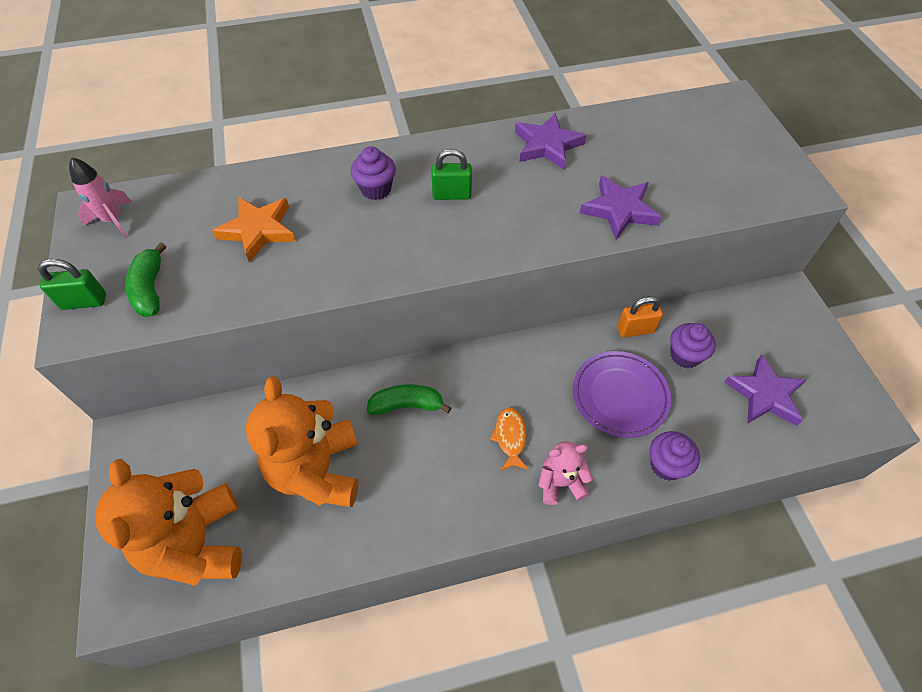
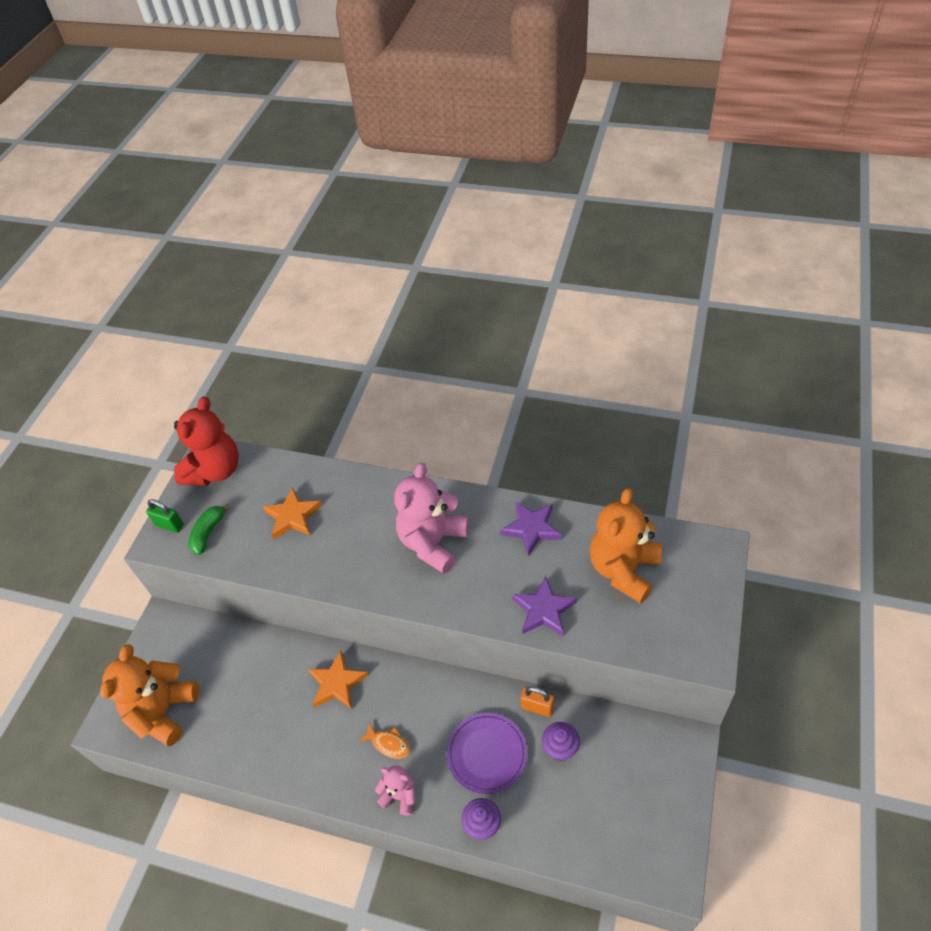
camera: 35 degrees right, 5 degrees down
pink rocket [69,157,131,237] -> red teddy bear [174,396,239,486]
orange teddy bear [246,376,359,507] -> orange teddy bear moved to [590,488,662,603]
purple cupcake [351,146,396,200] -> none
green banana [367,384,452,415] -> orange star [308,651,369,709]
green padlock [431,149,472,200] -> pink teddy bear [394,463,469,574]
orange fish [490,408,528,471] -> orange fish turned 90 degrees clockwise [359,722,410,759]
purple star [724,354,806,426] -> none

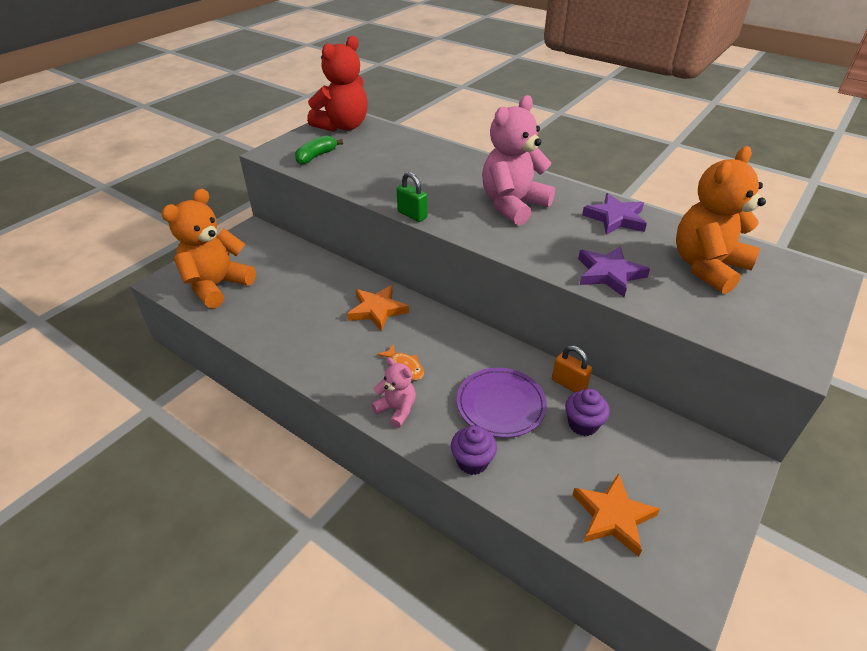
camera: 15 degrees right, 10 degrees down
green padlock [146,499,184,533] -> green padlock moved to [397,172,427,222]
orange star [263,487,322,539] -> orange star moved to [572,473,660,557]

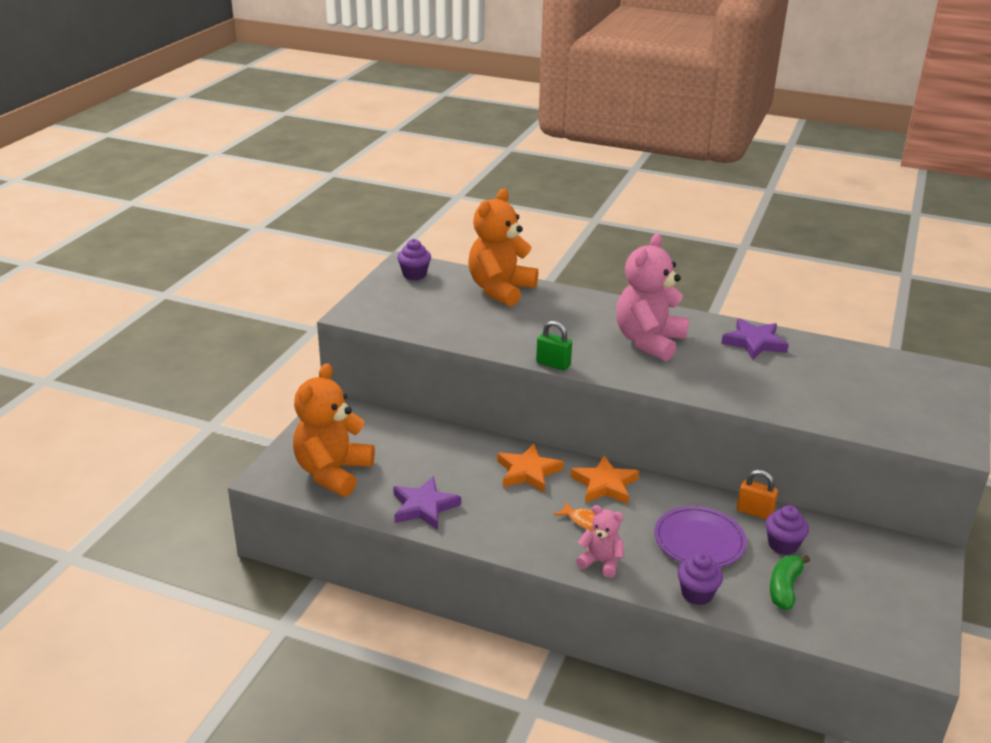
camera: 15 degrees left, 10 degrees down
green banana [295,135,343,165] -> green banana moved to [770,555,810,610]
red teddy bear [307,36,368,132] -> purple cupcake [397,239,431,280]
orange star [572,473,660,557] -> orange star moved to [571,456,639,504]
purple star [578,246,650,297] -> purple star moved to [393,476,461,530]
orange teddy bear [676,146,766,294] -> orange teddy bear moved to [468,188,538,307]

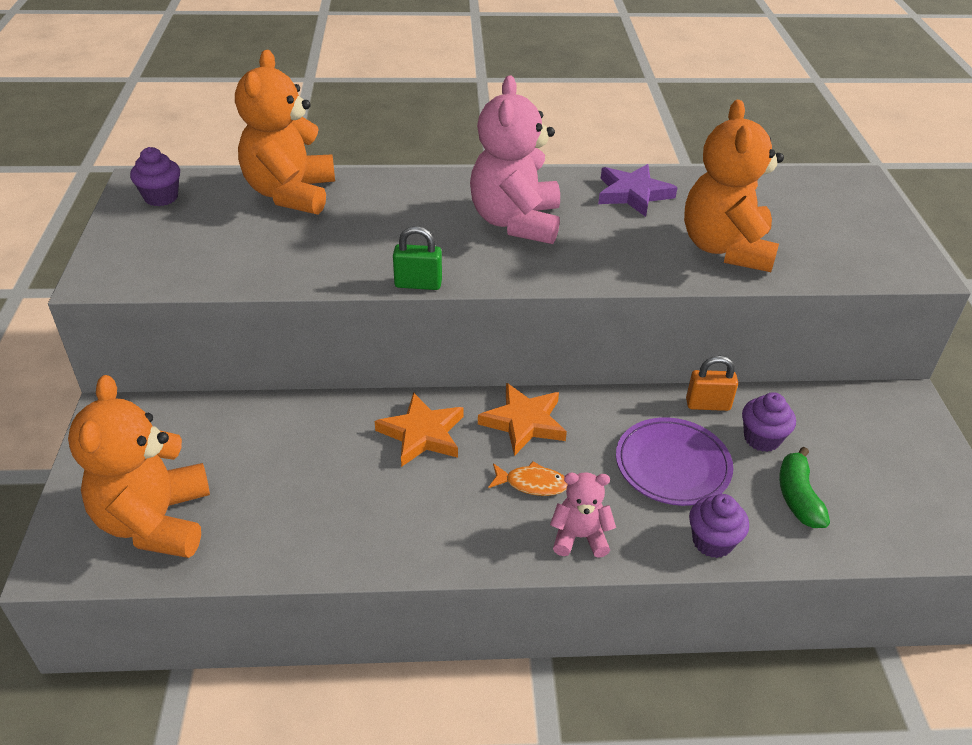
camera: 25 degrees left, 10 degrees up
purple star [393,476,461,530] -> none
none -> orange teddy bear [684,100,784,272]

